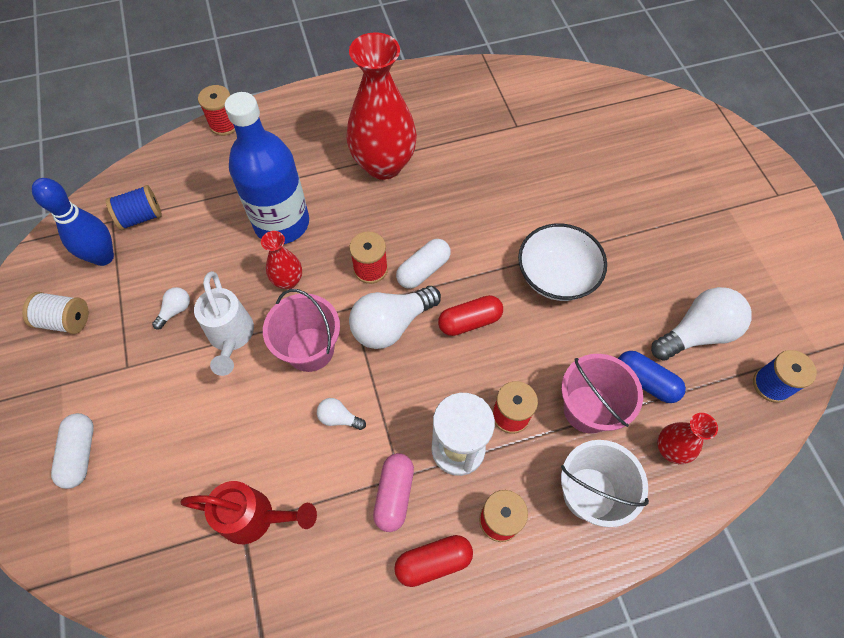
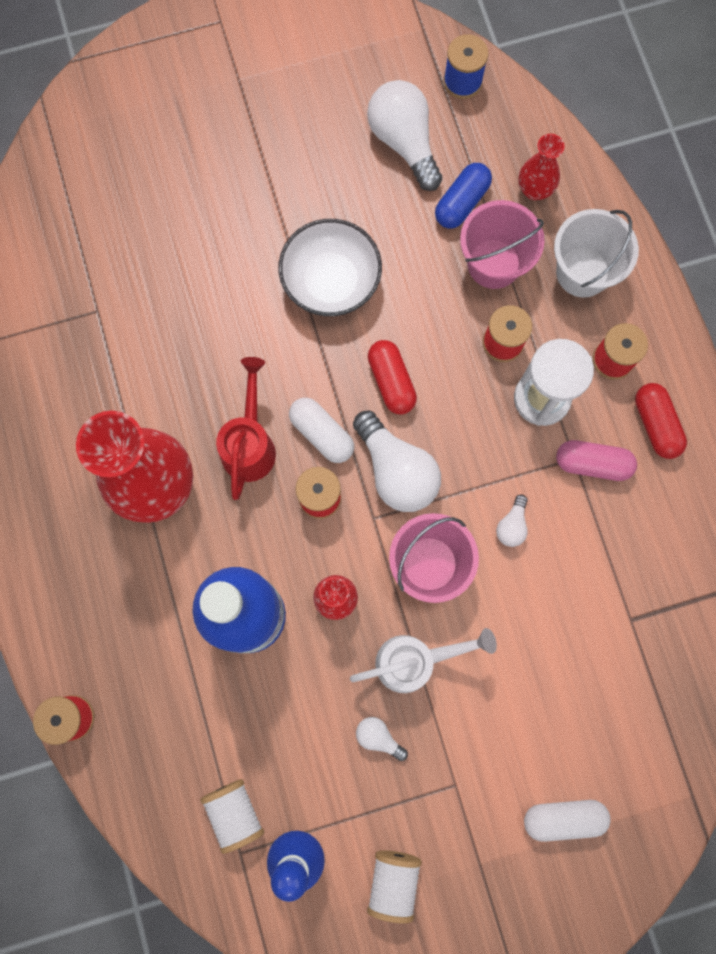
camera: 90 degrees left, 15 degrees up
blue spool [106,185,162,230] -> white spool [200,779,264,854]
red watering can [180,481,317,544] -> red watering can moved to [216,357,276,500]

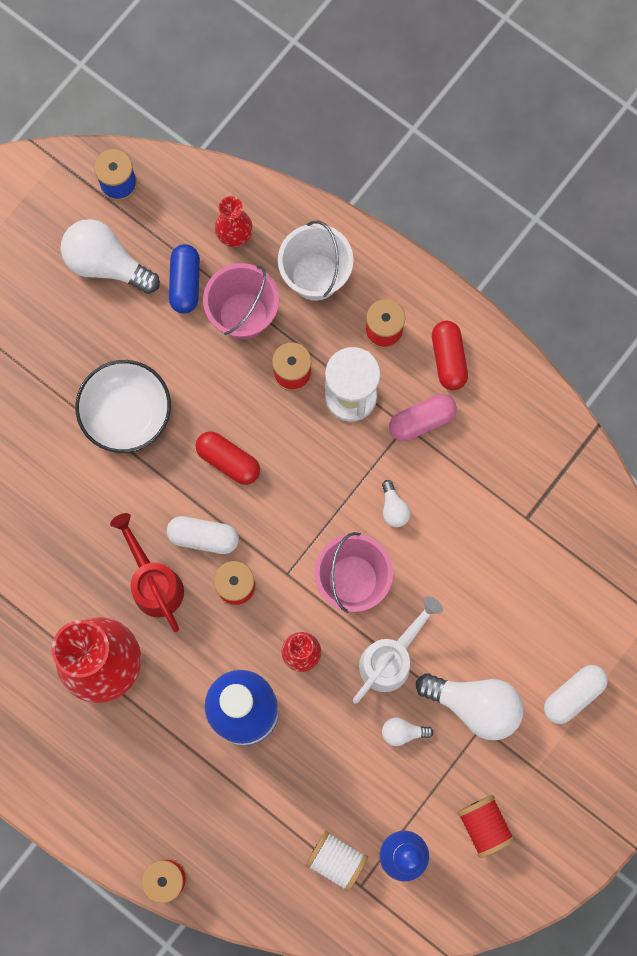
camera: 35 degrees left, 0 degrees up
white light bulb [353,411,441,512] -> white light bulb moved to [416,673,524,740]
white spool [367,850,422,923] -> red spool [457,795,515,858]
red capsule [635,383,687,459] -> red capsule turned 45 degrees clockwise [432,321,468,390]

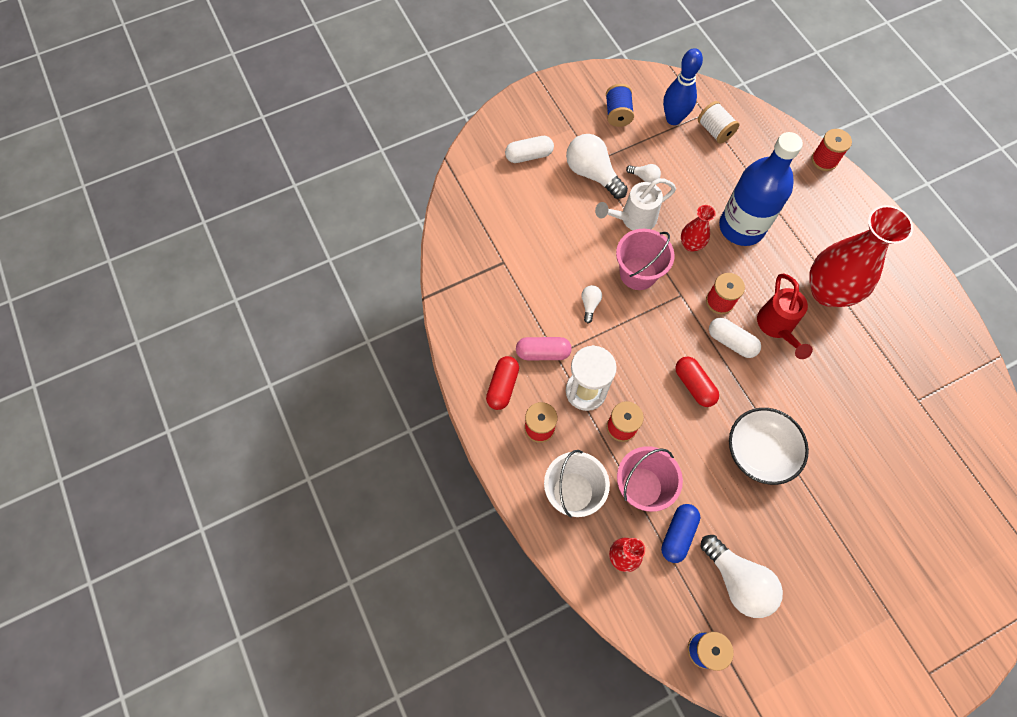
camera: 155 degrees left, 10 degrees down
red spool [457,795,515,858] -> blue spool [606,84,634,127]

